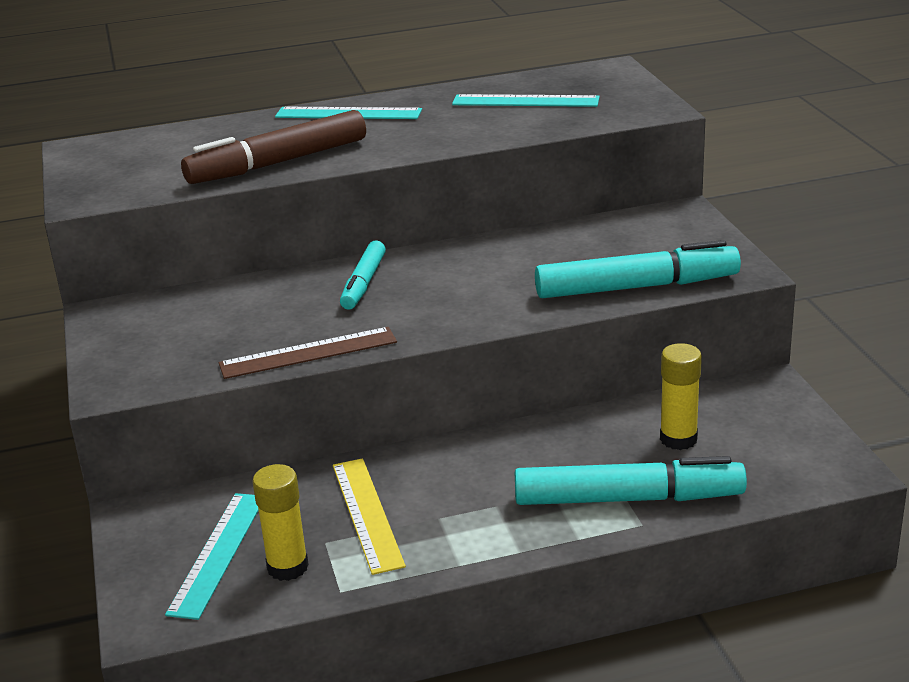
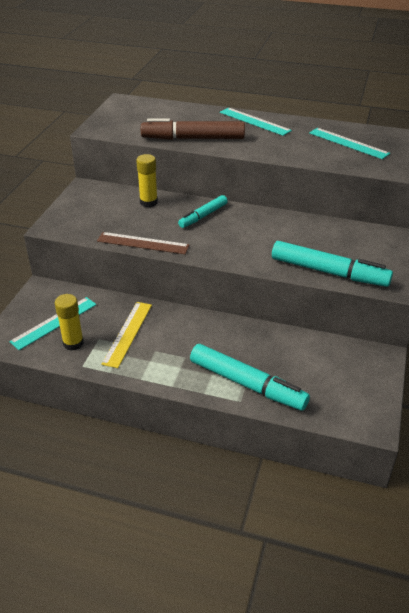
camera: 30 degrees right, 10 degrees up
yellow glue stick [660,343,702,450] -> yellow glue stick moved to [136,154,158,207]

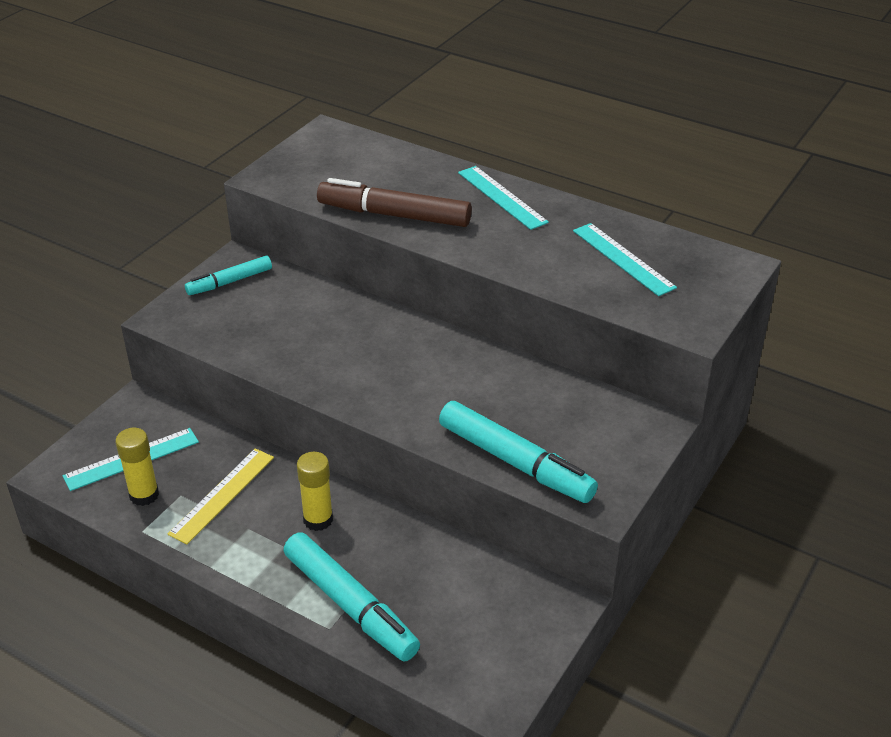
camera: 15 degrees right, 0 degrees up
brown ruler [97,232,190,254] -> none
yellow glue stick [136,154,158,207] -> yellow glue stick moved to [297,452,333,531]
turquoise marker [178,195,228,228] -> turquoise marker moved to [185,256,272,295]

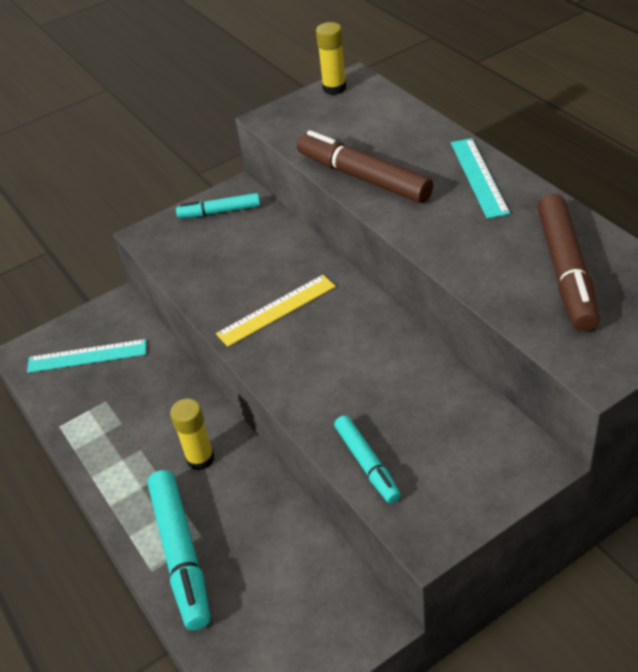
camera: 30 degrees right, 5 degrees up
yellow glue stick [115,428,159,506] -> yellow glue stick moved to [316,22,347,95]
yellow ruler [168,448,274,544] -> yellow ruler moved to [216,275,336,347]
turquoise marker [439,401,598,503] -> turquoise marker [334,415,401,504], size x0.59
turquoise ruler [573,223,677,296] -> brown marker [538,194,600,332]

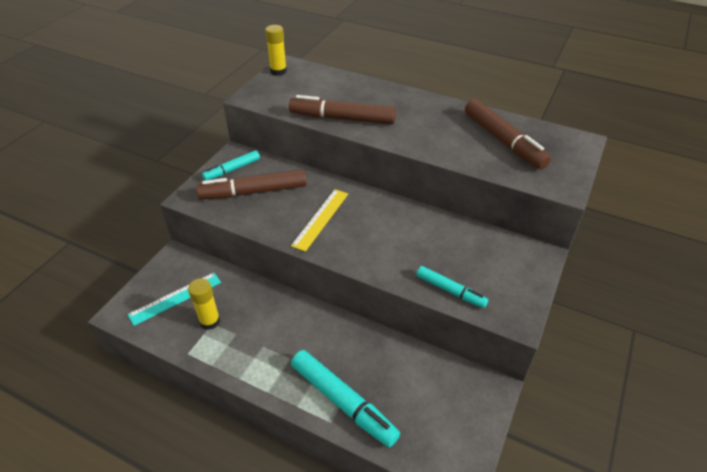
camera: 35 degrees left, 0 degrees up
yellow glue stick [170,399,214,470] -> yellow glue stick moved to [188,278,220,330]
turquoise ruler [451,138,510,219] -> none
none -> brown marker [196,169,307,199]

